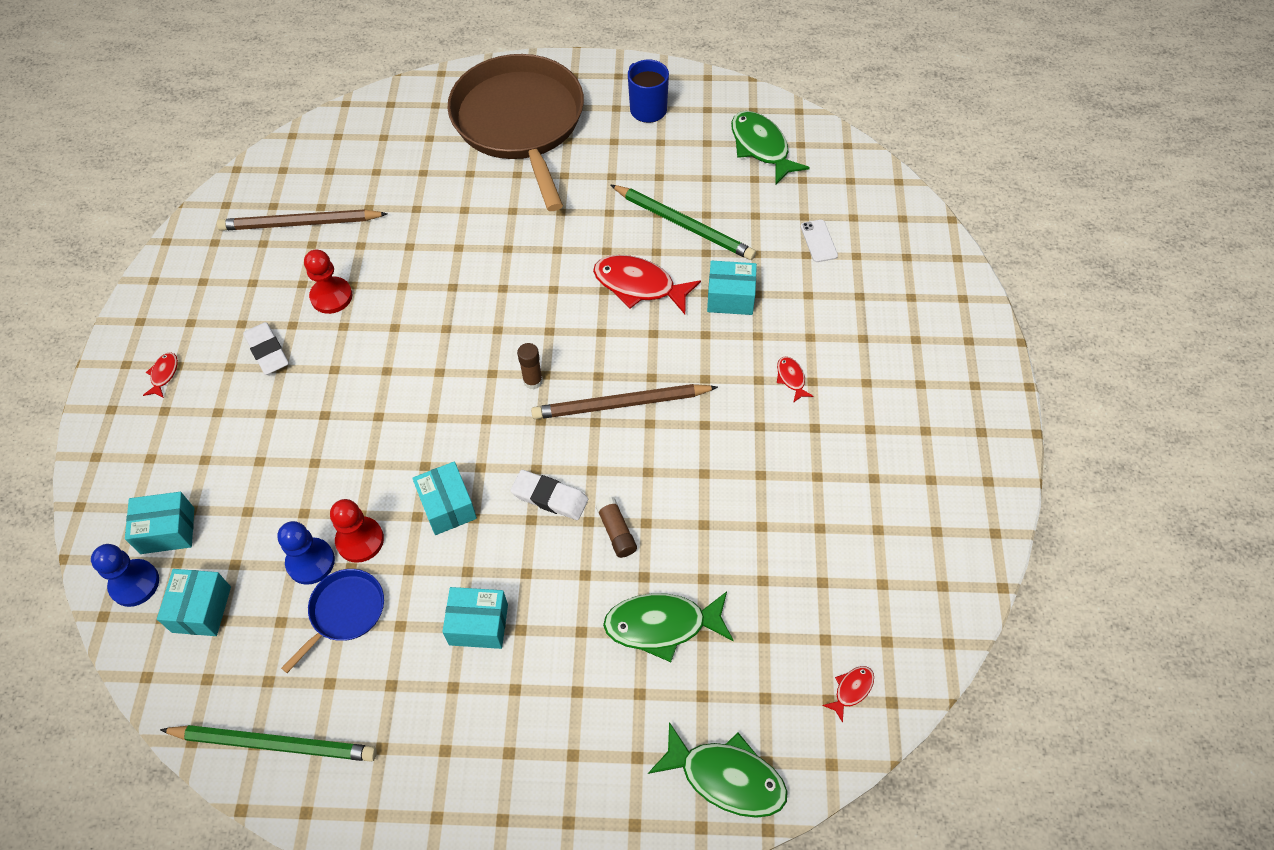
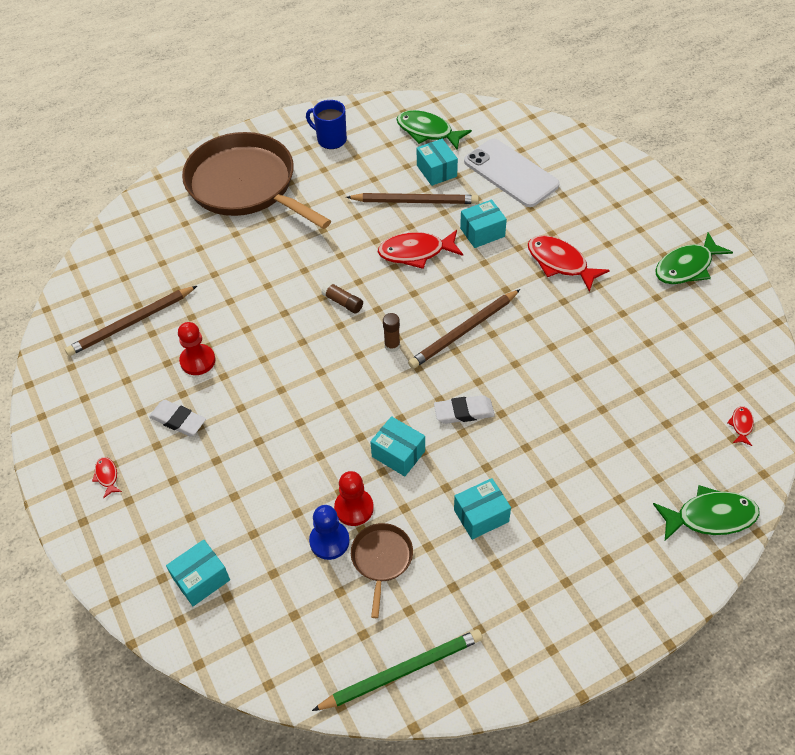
camera: 30 degrees left, 5 degrees down
blue pawn [91,544,159,607] -> none
turquoise box [157,569,231,636] -> turquoise box moved to [417,139,458,186]
blue pan [281,569,384,673] -> brown pan [351,523,413,618]
brown glue stick [596,497,637,558] -> brown glue stick moved to [321,281,363,314]
green fish [603,591,733,662] -> green fish moved to [655,232,733,284]
green pencil [611,185,756,260] -> brown pencil [346,193,479,204]
red fish [777,357,814,403] -> red fish [528,235,610,292], size x2.11
white phone [801,220,838,262] -> white phone [464,139,560,207], size x2.47

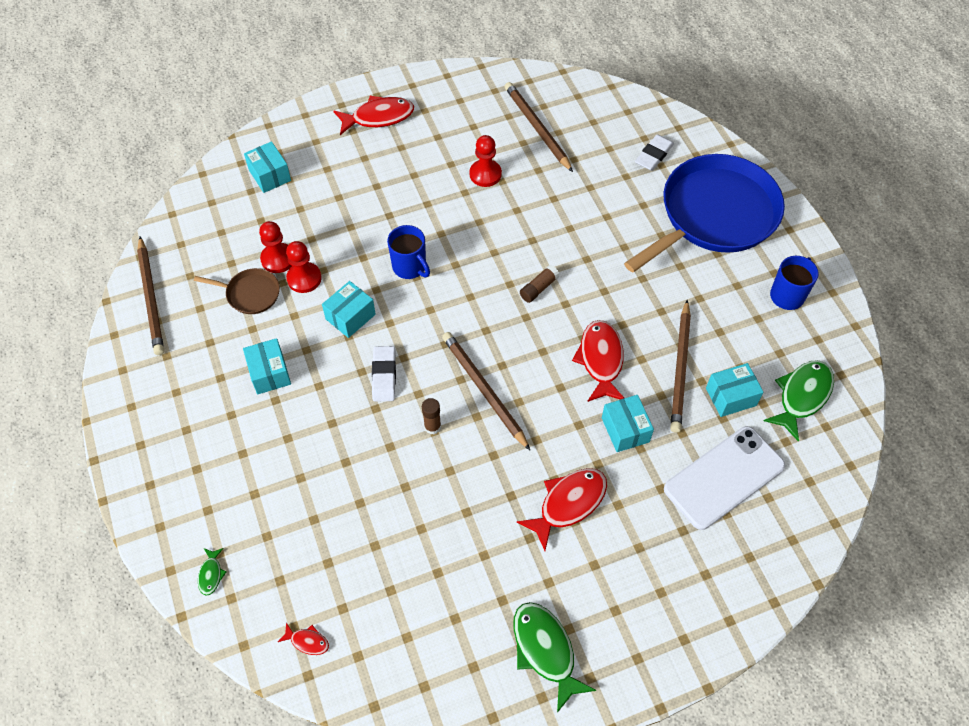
camera: 95 degrees right, 5 degrees up
red fish [92,457,122,498] -> red fish [333,96,414,135], size x2.11
white eraser [149,400,206,436] -> white eraser moved to [635,134,674,171]
brown pan [182,132,331,229] -> blue pan [624,154,785,273]
blue pawn [309,505,350,560] -> red pawn [259,221,292,273]
green pencil [312,629,483,711] -> brown pencil [137,237,164,355]
brown glue stick [383,313,400,352] -> brown glue stick moved to [422,398,441,435]
green fish [653,485,760,541] -> green fish [198,548,227,596], size x0.47
none -> blue mug [387,225,430,279]

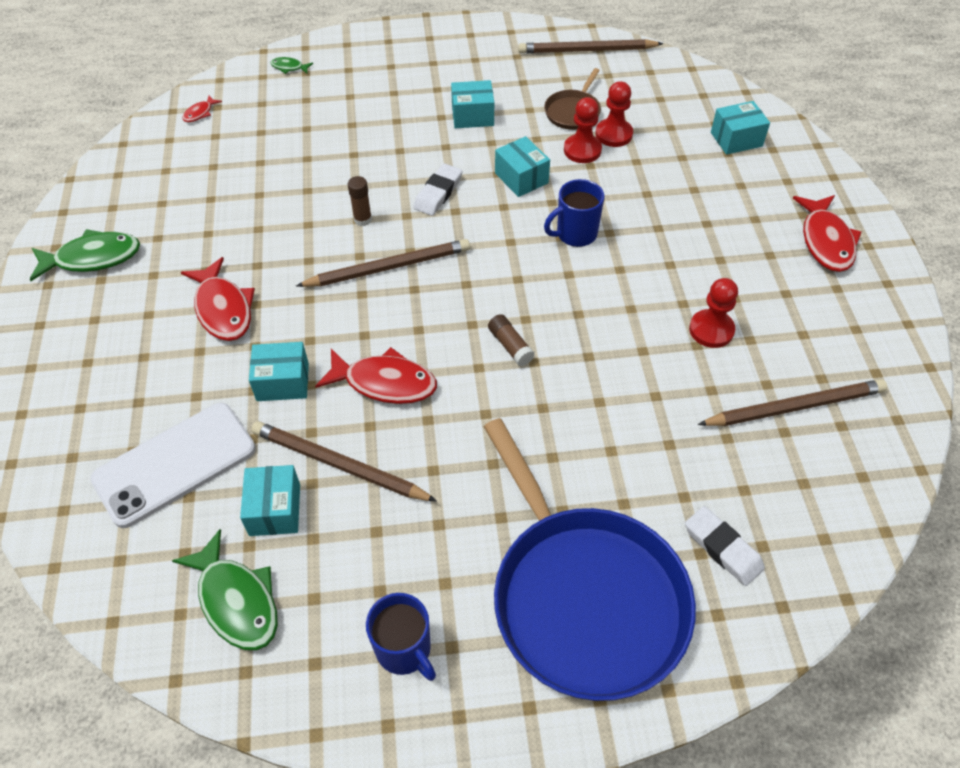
camera: 105 degrees right, 5 degrees down
white eraser [372,346,396,402] -> white eraser turned 75 degrees counterclockwise [413,163,463,216]
white phone [664,426,785,530] -> white phone turned 75 degrees clockwise [90,403,256,528]

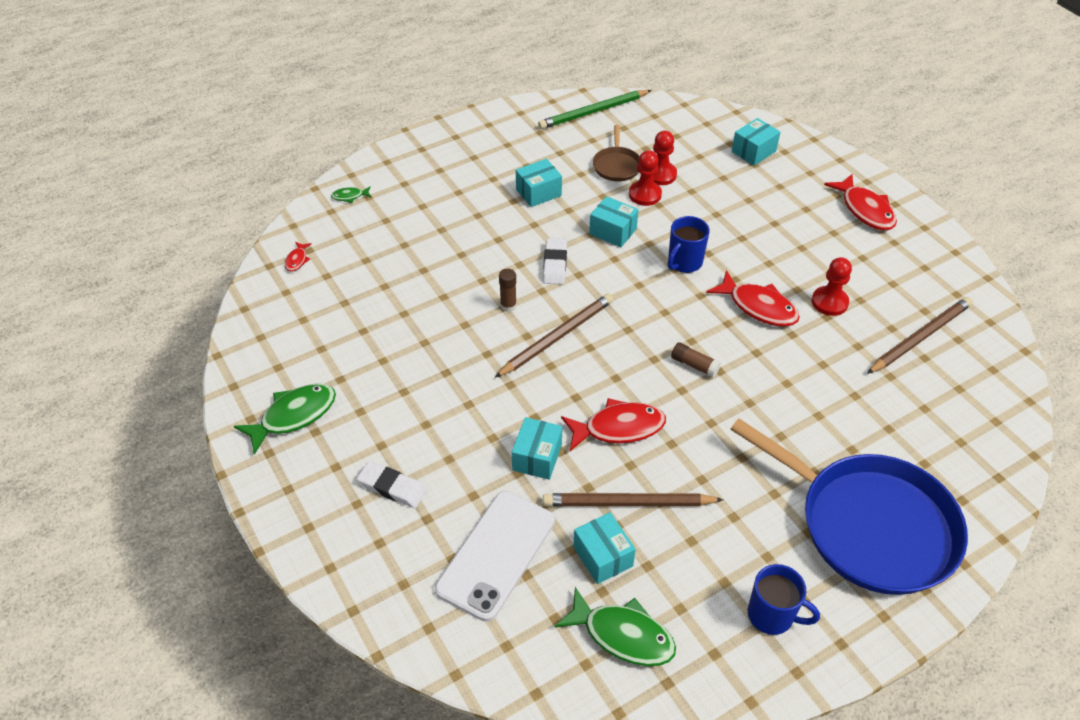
camera: 25 degrees left, 5 degrees down
red fish [181,257,255,341] -> red fish moved to [706,270,800,327]
turquoise box [249,342,309,401] -> turquoise box turned 45 degrees counterclockwise [512,417,562,480]
brown pencil [518,39,663,54] -> green pencil [538,90,651,129]
white eraser [685,506,765,586] -> white eraser moved to [357,461,427,508]

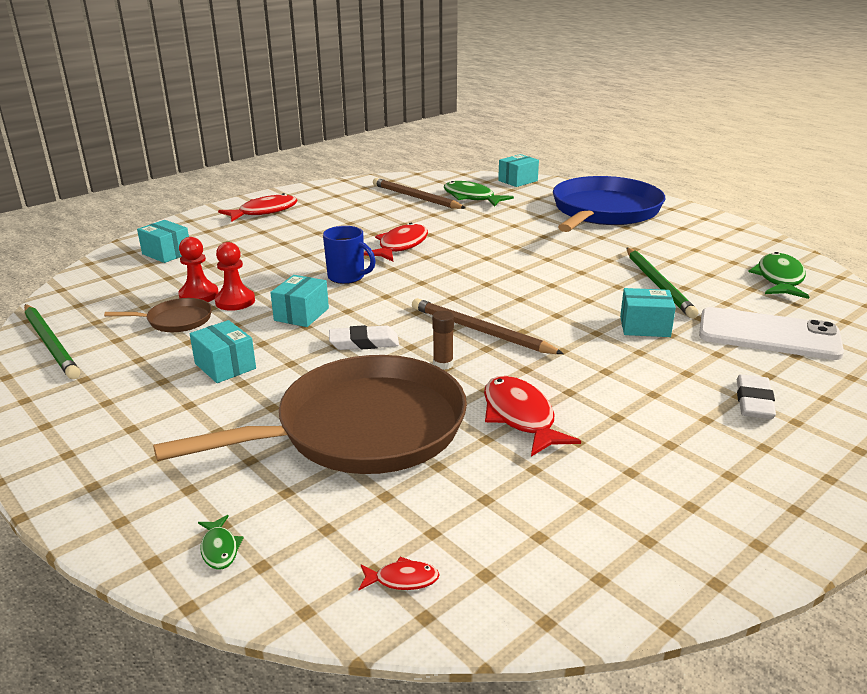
camera: 100 degrees left, 20 degrees down
green fish [234,383,336,455] -> green fish moved to [444,181,514,207]
brown pencil [543,493,723,506] -> green pencil [626,248,699,318]
red fish [561,398,666,451] -> red fish moved to [484,376,581,457]
turquoise box [573,512,636,584] -> turquoise box moved to [498,154,539,187]
brown glue stick [671,342,721,378] -> none
blue mug [748,564,820,635] -> none
red pawn [812,257,852,316] -> none
none -> brown pan [153,355,467,474]

